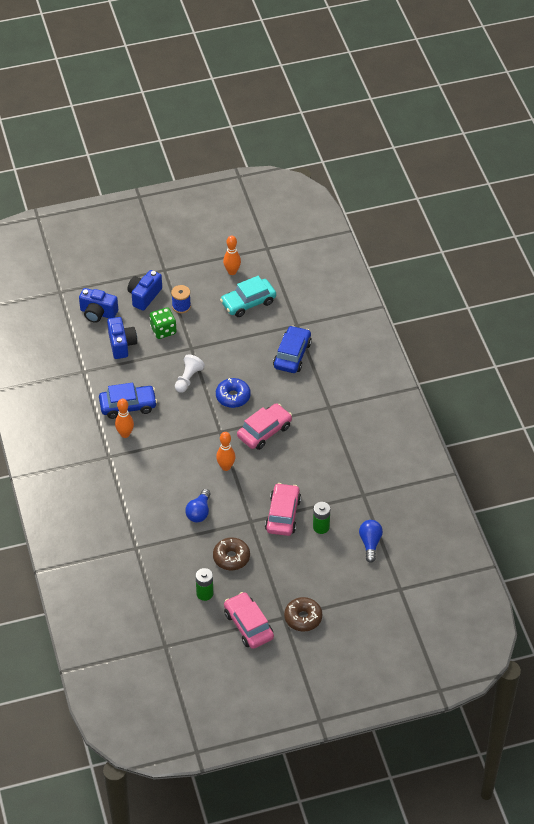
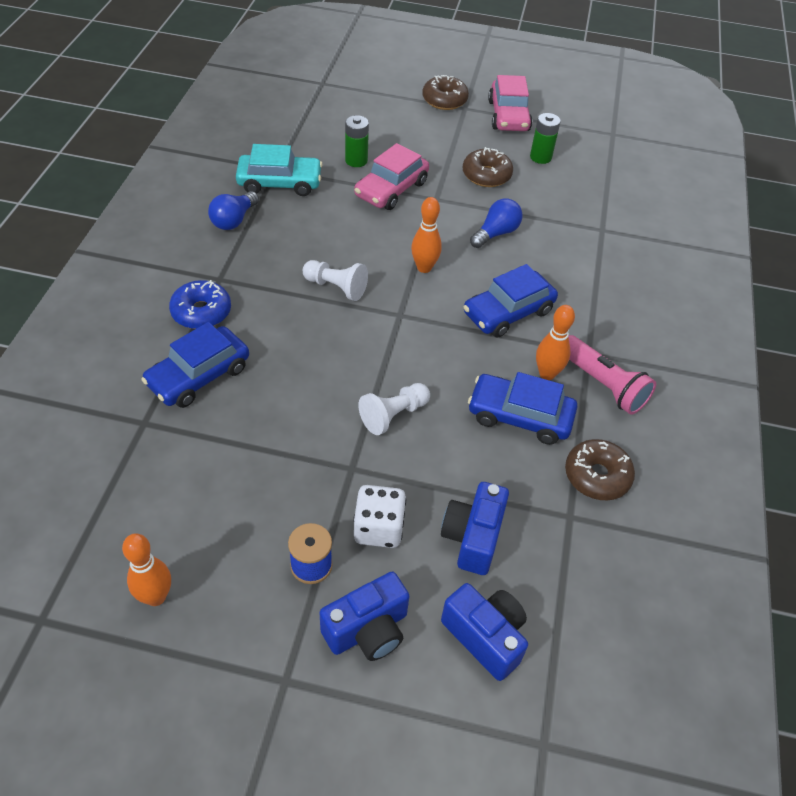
camera: 155 degrees left, 0 degrees up
green dice [150,307,177,339] -> white dice [353,485,406,548]
blue donut [216,378,251,408] -> blue donut moved to [169,280,231,329]
turquoise car [220,276,276,317] -> turquoise car moved to [236,144,323,196]
pink car [237,403,292,450] -> white pawn [303,260,368,301]
blue light bulb [359,520,383,563] -> blue light bulb moved to [208,191,259,230]
none -> blue car [464,264,558,338]
none -> brown donut [565,439,635,500]
none -> pink flashlight [568,335,656,415]

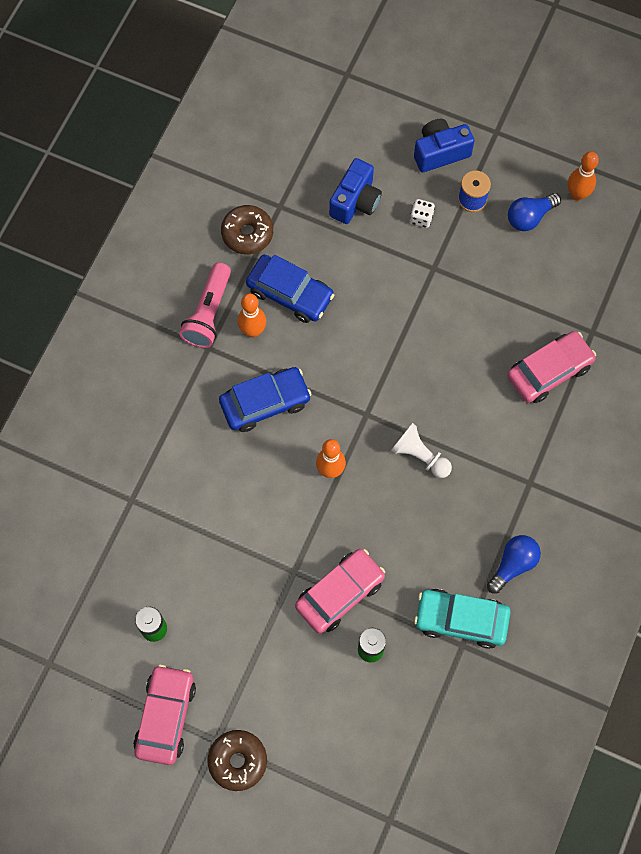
camera: 165 degrees left, 20 degrees up
blue car [141,322,249,408] -> pink car [507,331,596,403]
blue donut [169,280,231,329] -> none
white dice [353,485,406,548] -> white dice [410,199,435,228], size x0.61
white pawn [358,383,430,435] -> none
blue camera [441,583,528,681] -> none
brown donut [463,147,513,187] -> none
blue light bulb [470,198,523,248] -> blue light bulb moved to [508,193,561,231]
pink flashlight [568,335,656,415] -> pink flashlight turned 135 degrees counterclockwise [179,263,231,348]

